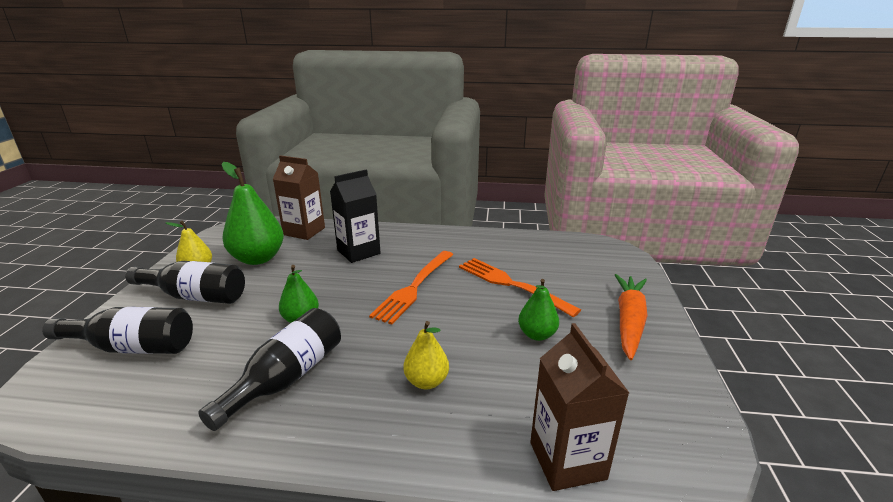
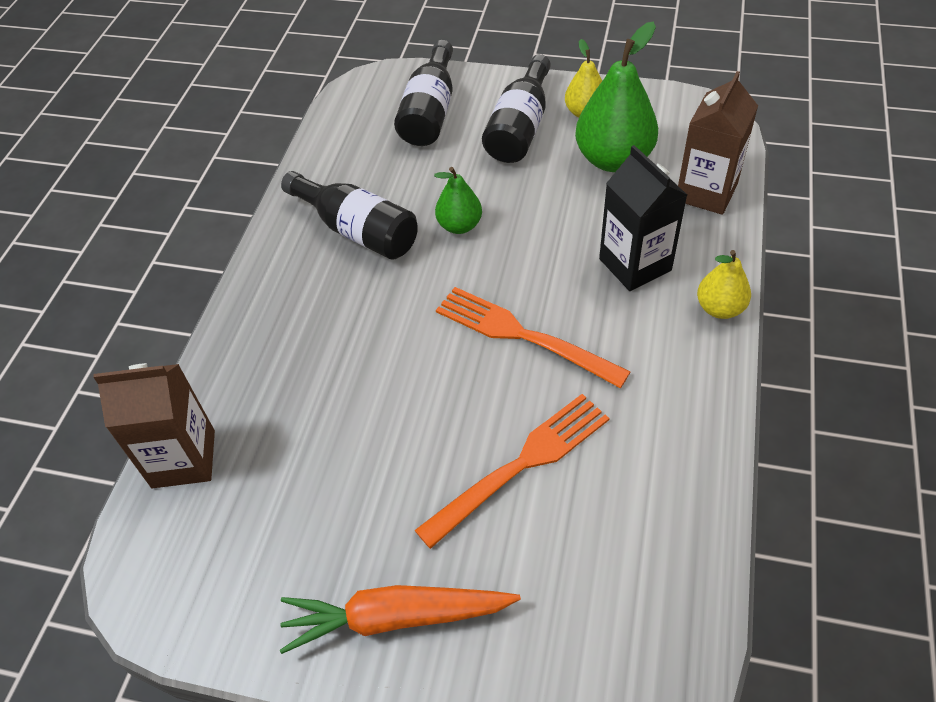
camera: 100 degrees right, 25 degrees up
yellow pear [403,321,449,389] -> yellow pear moved to [697,250,751,319]
green pear [518,279,559,341] -> none
orange carrot [615,274,648,360] -> orange carrot turned 150 degrees clockwise [280,585,521,654]

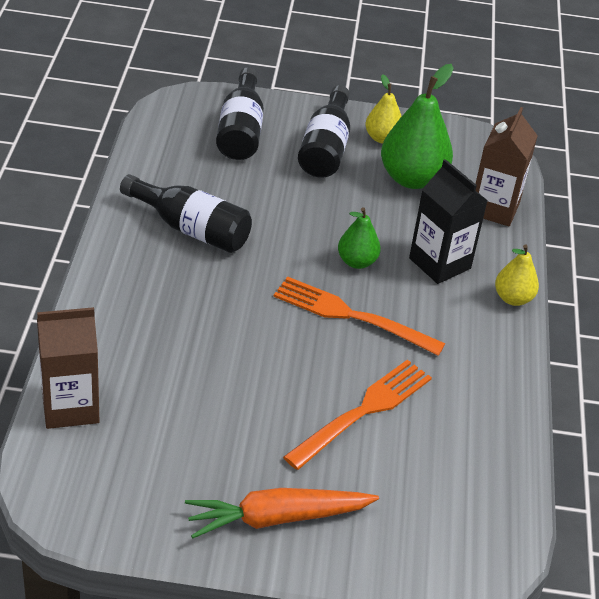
camera: 15 degrees left, 10 degrees down
green pear [434,167,482,234] -> green pear moved to [338,207,381,269]

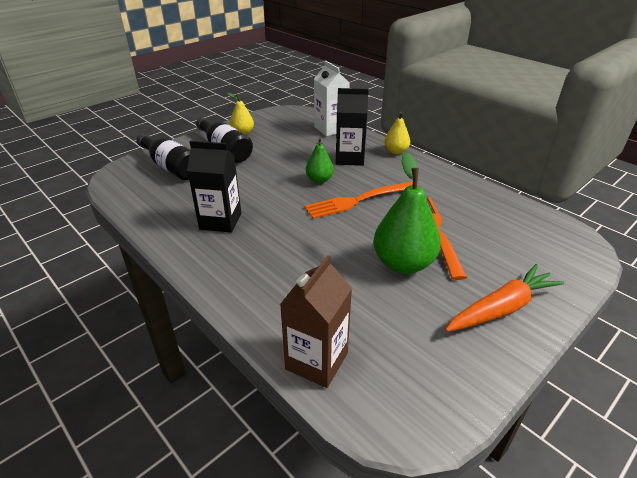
camera: 45 degrees left, 5 degrees down
black bottle [120,174,252,253] -> black carton [187,141,241,233]
orange carrot [185,488,379,539] -> orange carrot turned 150 degrees counterclockwise [445,264,564,332]
green pear [381,64,454,189] -> green pear moved to [373,152,441,274]
brown carton [476,107,538,226] -> white carton [314,61,350,136]

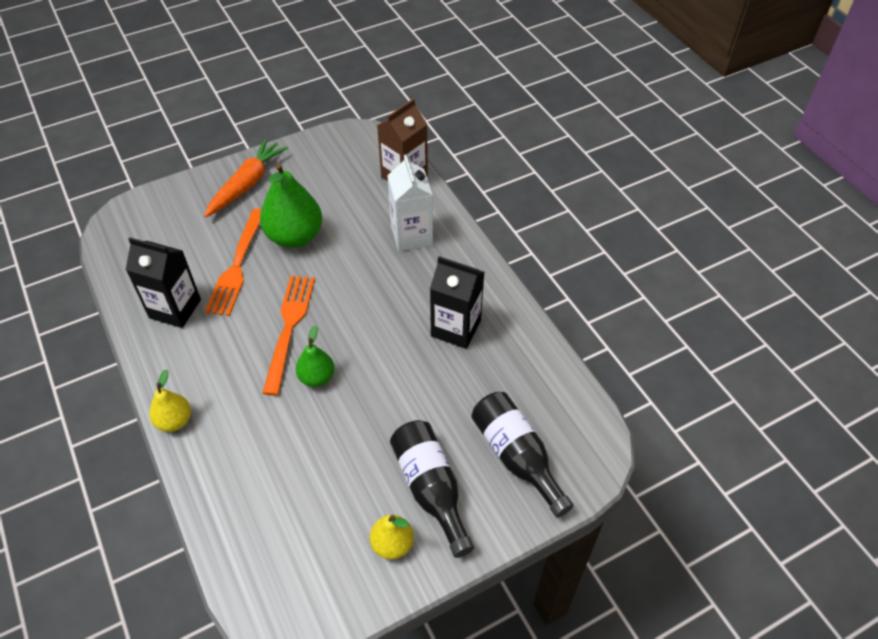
camera: 165 degrees left, 15 degrees up
orange fork [305,182,413,219] -> orange fork turned 75 degrees counterclockwise [262,275,315,396]
white carton [314,61,350,136] -> white carton moved to [387,155,433,251]
black carton [336,88,369,166] -> black carton moved to [126,237,201,328]
orange carrot [445,264,564,332] -> orange carrot turned 135 degrees clockwise [204,139,288,217]

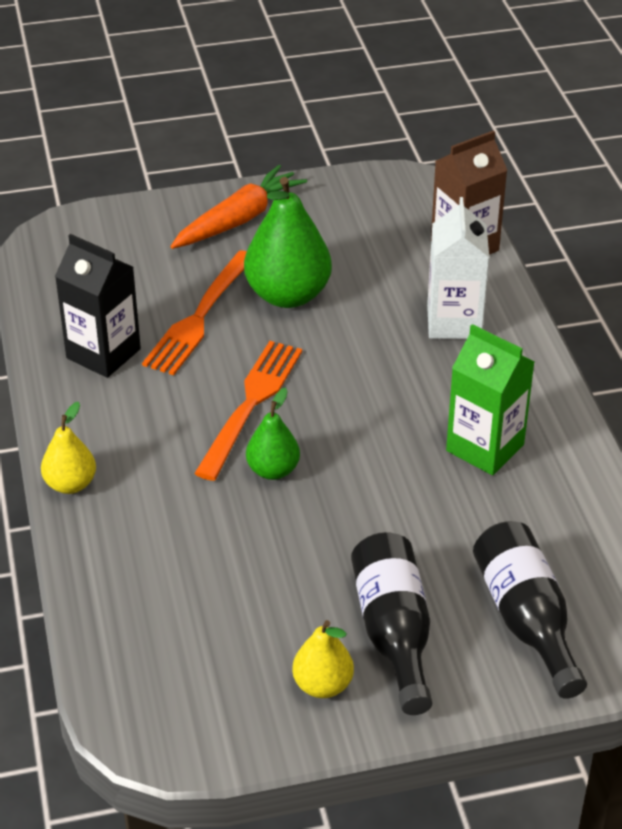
camera: 15 degrees right, 10 degrees down
black carton [430,256,484,349] -> green carton [446,324,534,475]

